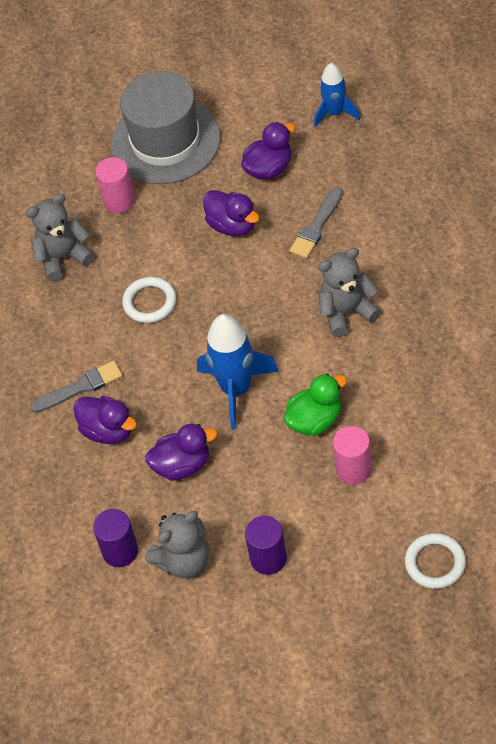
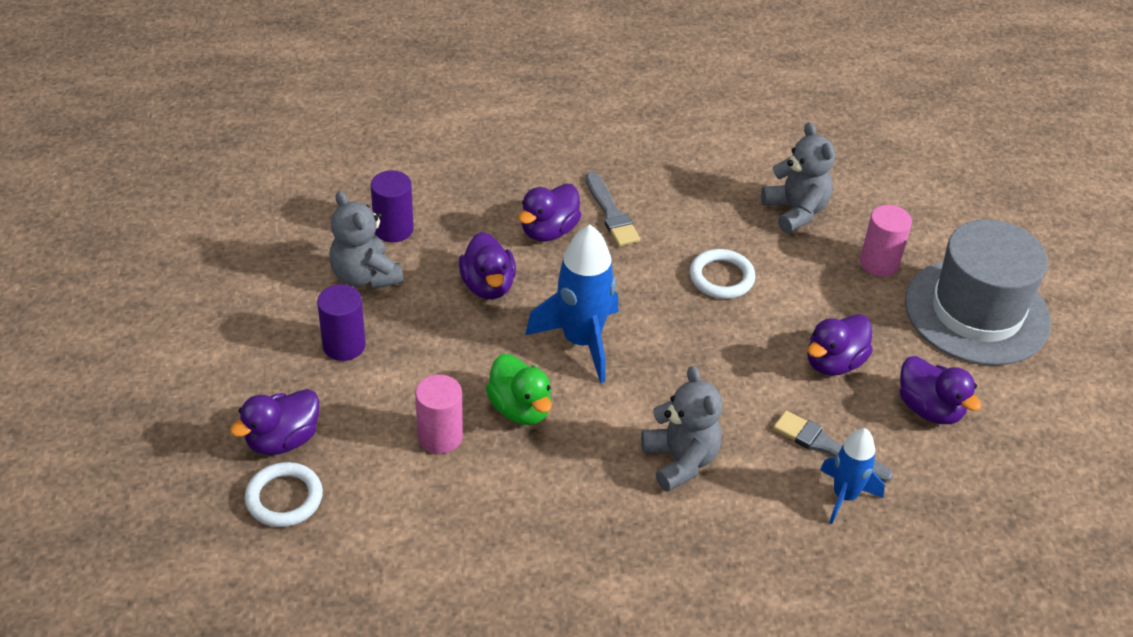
camera: 85 degrees right, 10 degrees down
blue rocket [314,63,360,127] -> blue rocket moved to [820,428,885,524]
none -> purple duck [230,389,319,455]

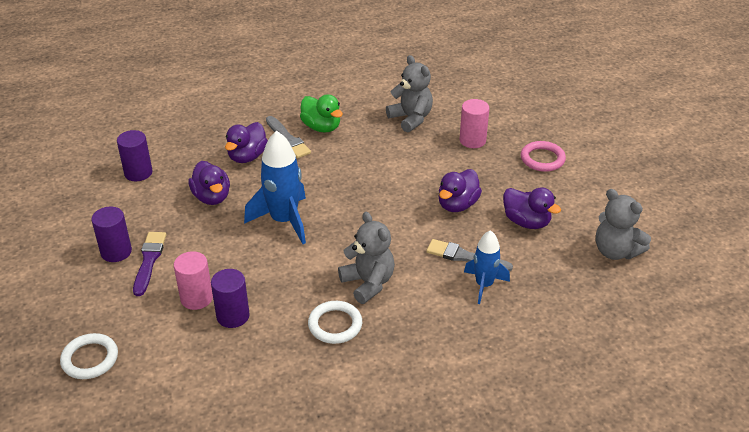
camera: 10 degrees left, 5 degrees down
purple duck [230,389,319,455] -> none
grey teddy bear [329,191,404,289] -> grey teddy bear moved to [596,189,651,260]
green duck [486,354,552,425] -> green duck moved to [300,94,343,133]
white ring [690,249,756,299] -> white ring moved to [308,301,362,344]
grey hat [905,219,1051,366] -> pink ring [521,141,566,172]
none -> purple brush [133,232,166,296]
none -> purple cylinder [211,269,250,328]

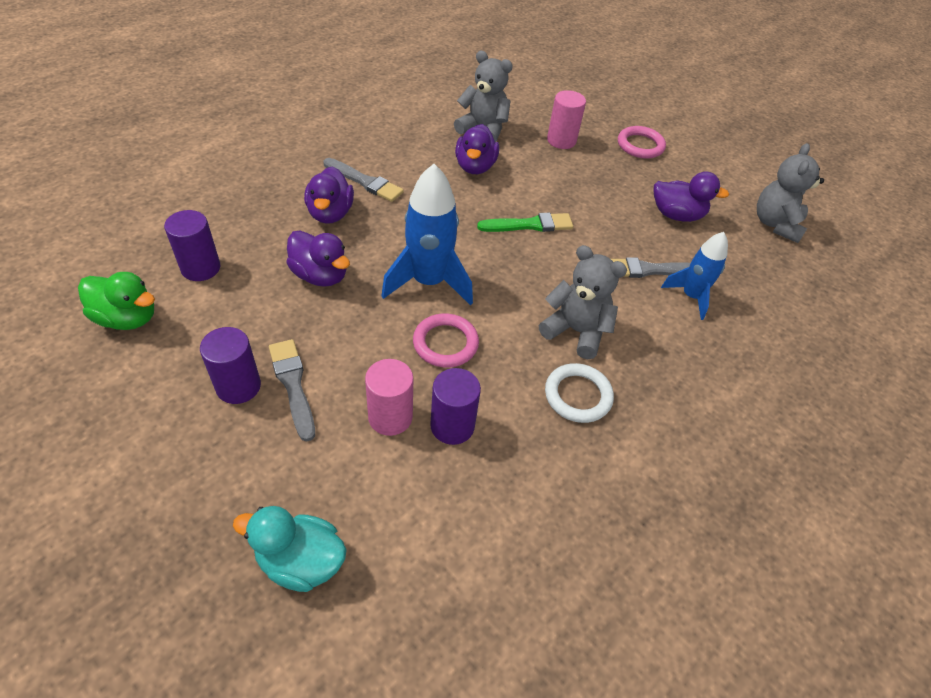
camera: 30 degrees left, 10 degrees up
white ring [60,333,118,379] -> turquoise duck [233,506,347,592]
purple brush [133,232,166,296] -> grey brush [269,339,315,442]
green duck [300,94,343,133] -> green duck moved to [78,272,155,330]
purple duck [438,169,482,212] -> purple duck moved to [455,124,499,174]
grey teddy bear [596,189,651,260] -> grey teddy bear turned 90 degrees clockwise [757,143,824,243]
none -> pink ring [413,313,479,368]
none -> green brush [477,213,573,232]

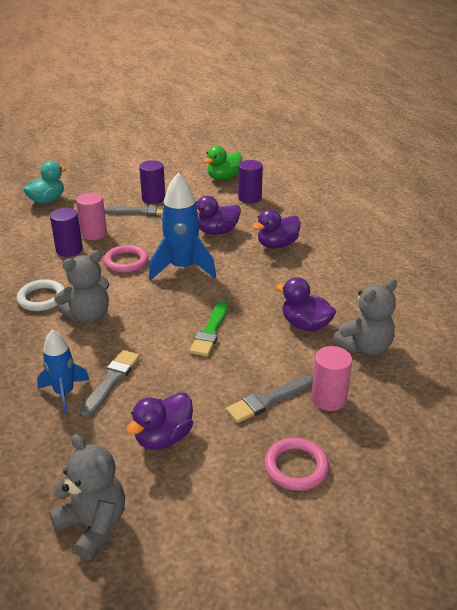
camera: 120 degrees right, 15 degrees down
purple duck [304,167,354,224] -> purple duck turned 60 degrees counterclockwise [253,209,301,249]
grey brush [324,158,404,202] -> grey brush moved to [226,375,313,423]

